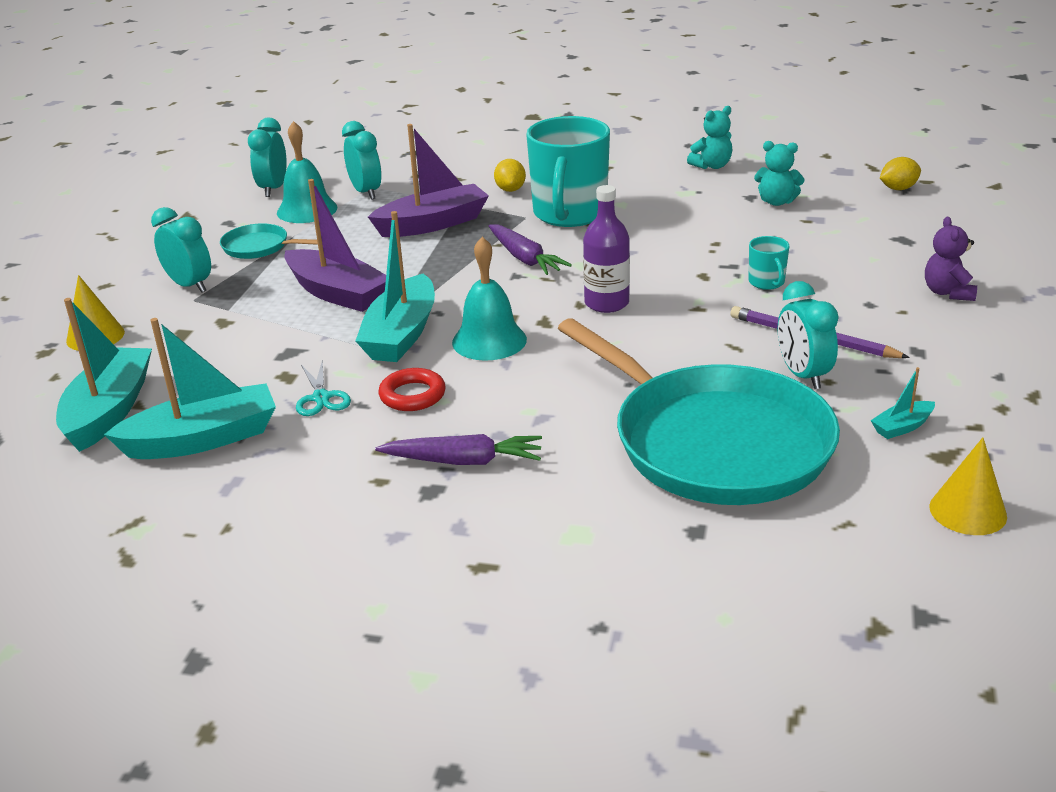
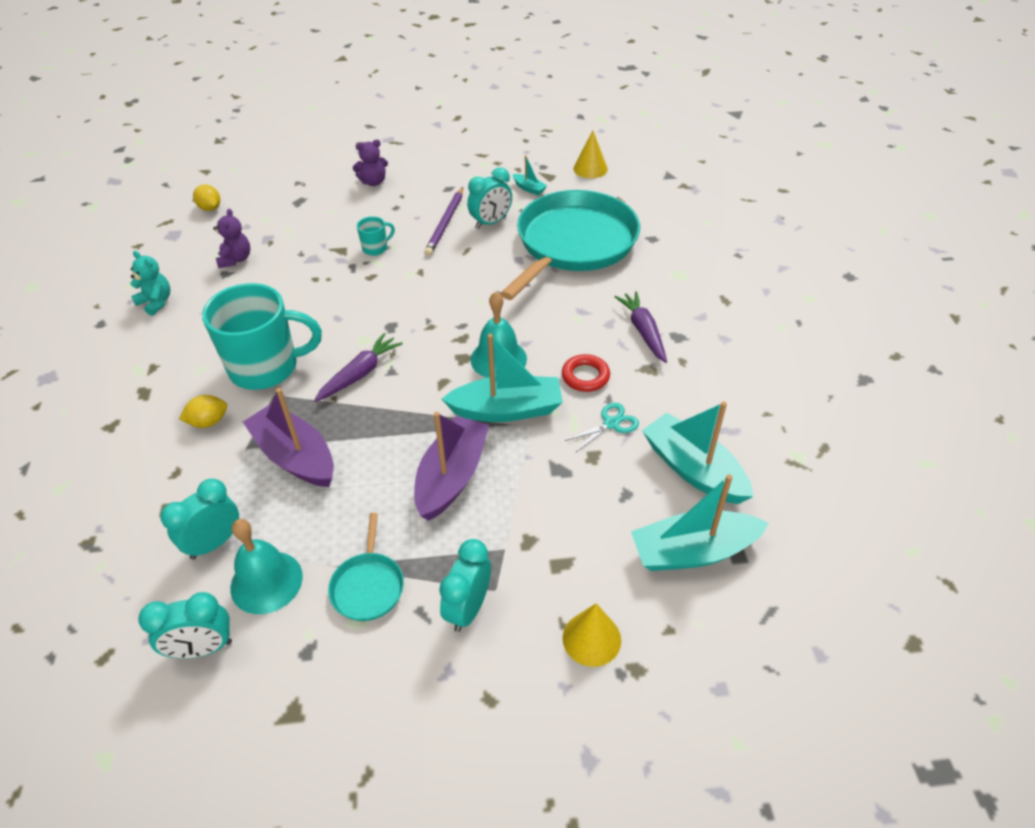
camera: 110 degrees left, 15 degrees up
purple bottle [583,185,630,313] -> none
turquoise teddy bear [754,141,804,206] -> purple teddy bear [213,208,250,268]

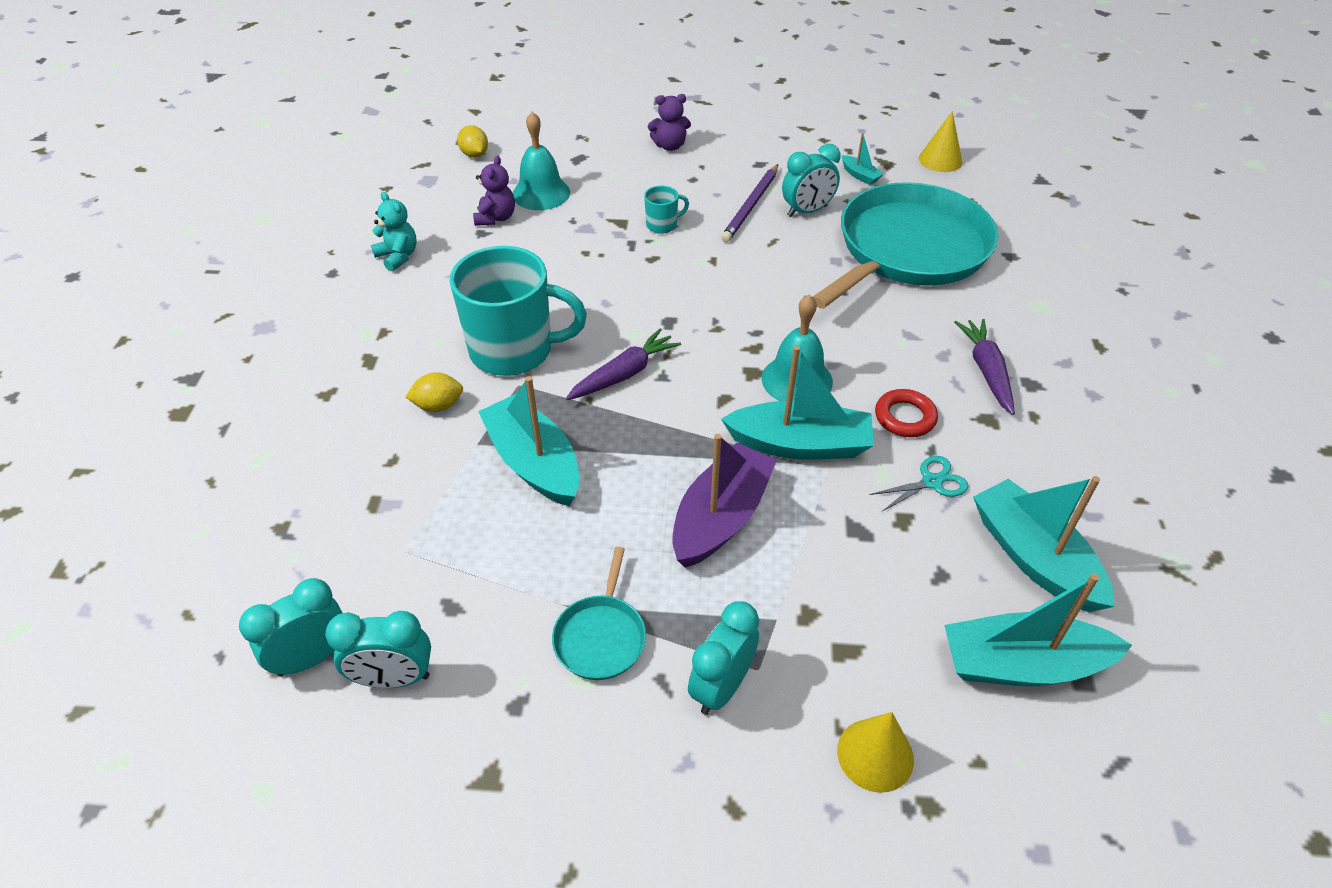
camera: 10 degrees right, 0 degrees up
turquoise clock [160,479,239,560] -> turquoise clock moved to [239,578,343,677]
turquoise bell [230,519,303,614] -> turquoise bell moved to [513,112,570,210]
purple boat [243,388,334,487] -> turquoise boat [478,376,580,506]

